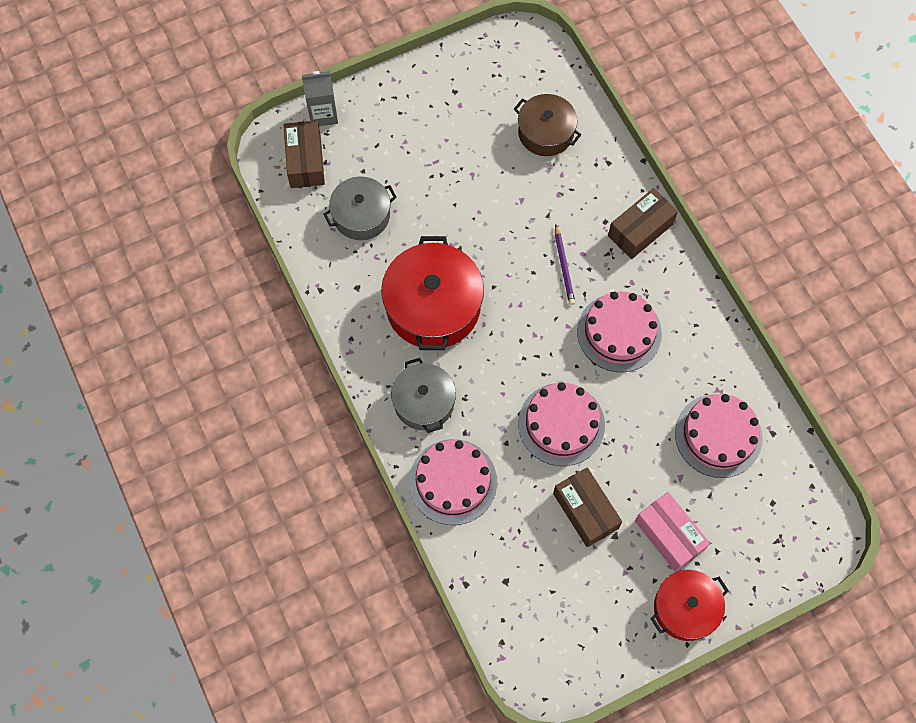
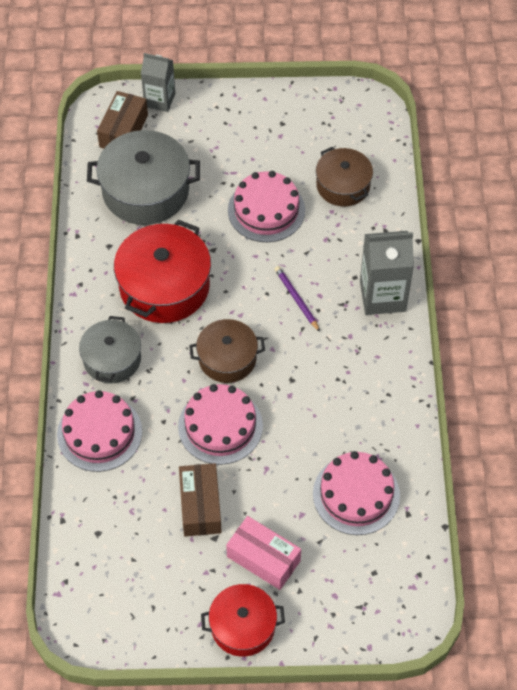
camera: 25 degrees right, 10 degrees down
grey pot [323,177,397,240] -> grey pot [87,130,200,225], size x1.61
purple pencil [555,224,575,305] -> purple pencil turned 135 degrees clockwise [274,266,320,332]
pink cake [577,291,662,372] -> pink cake moved to [228,171,305,242]
brown box [608,188,678,259] -> grey carton [360,231,414,315]
pink box [635,492,710,572] -> pink box turned 45 degrees counterclockwise [226,516,301,590]
none -> brown pot [189,319,265,383]

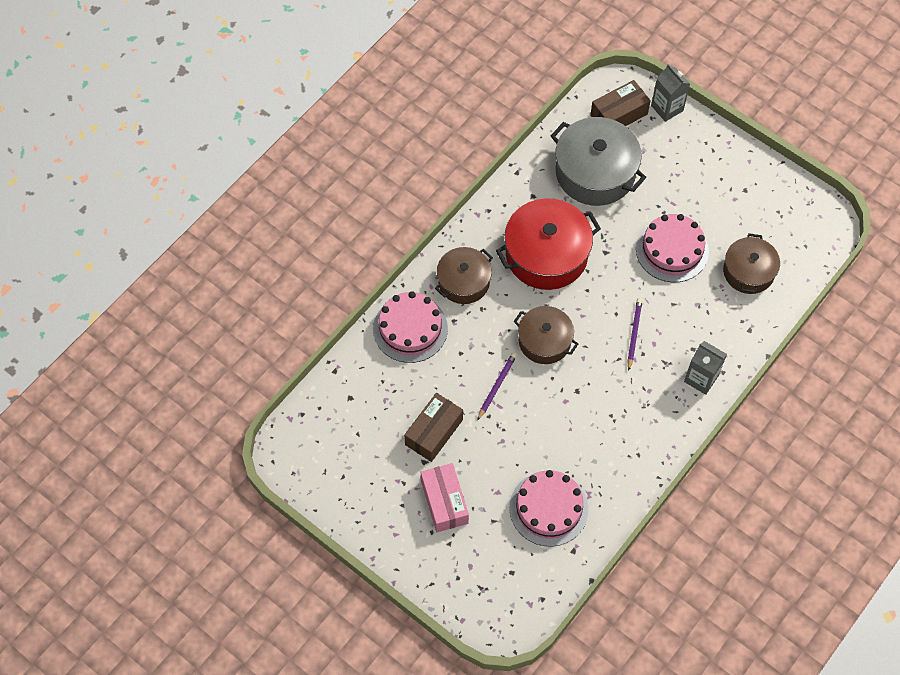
camera: 40 degrees right, 5 degrees up
grey pot [79,316,141,384] -> brown pot [435,247,493,304]
pink cake [178,384,263,465] -> purple pencil [477,353,517,421]
red pot [201,584,285,657] -> none
grey carton [360,231,414,315] -> grey carton [684,341,727,395], size x0.66

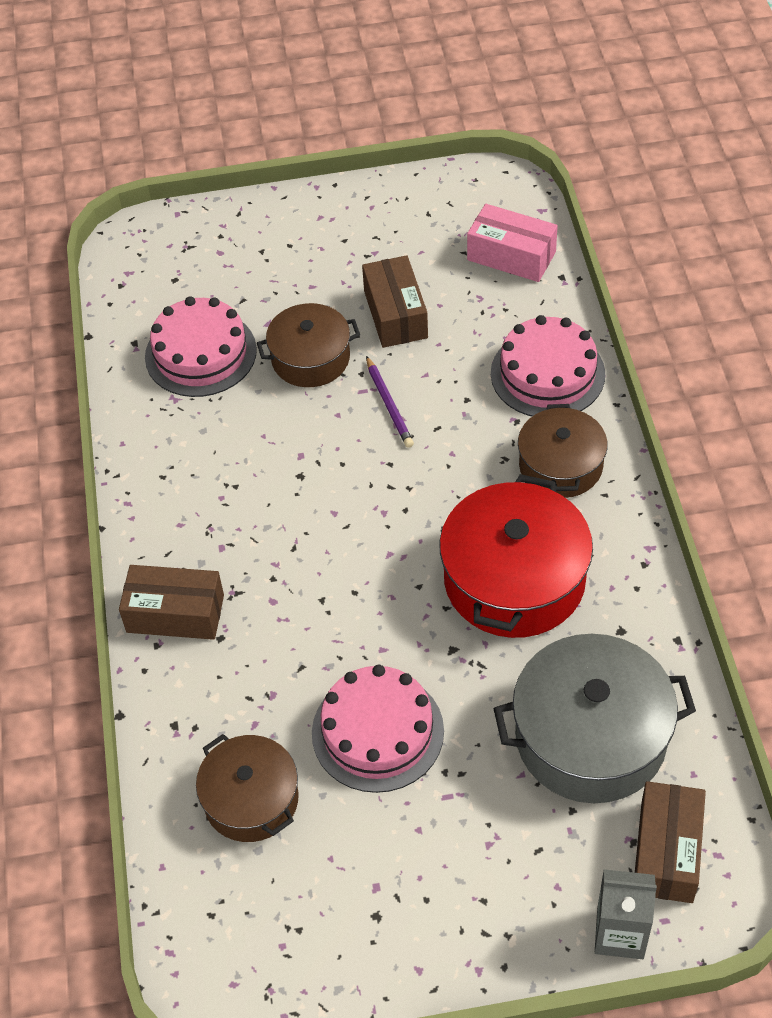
camera: 135 degrees right, 10 degrees down
pink box [421,463,469,532] -> pink box moved to [467,204,558,282]
brown pot [513,306,578,364] -> brown pot moved to [257,303,360,387]
purple pencil [627,298,642,370] -> none
grey carton [684,341,727,395] -> brown box [119,565,224,640]

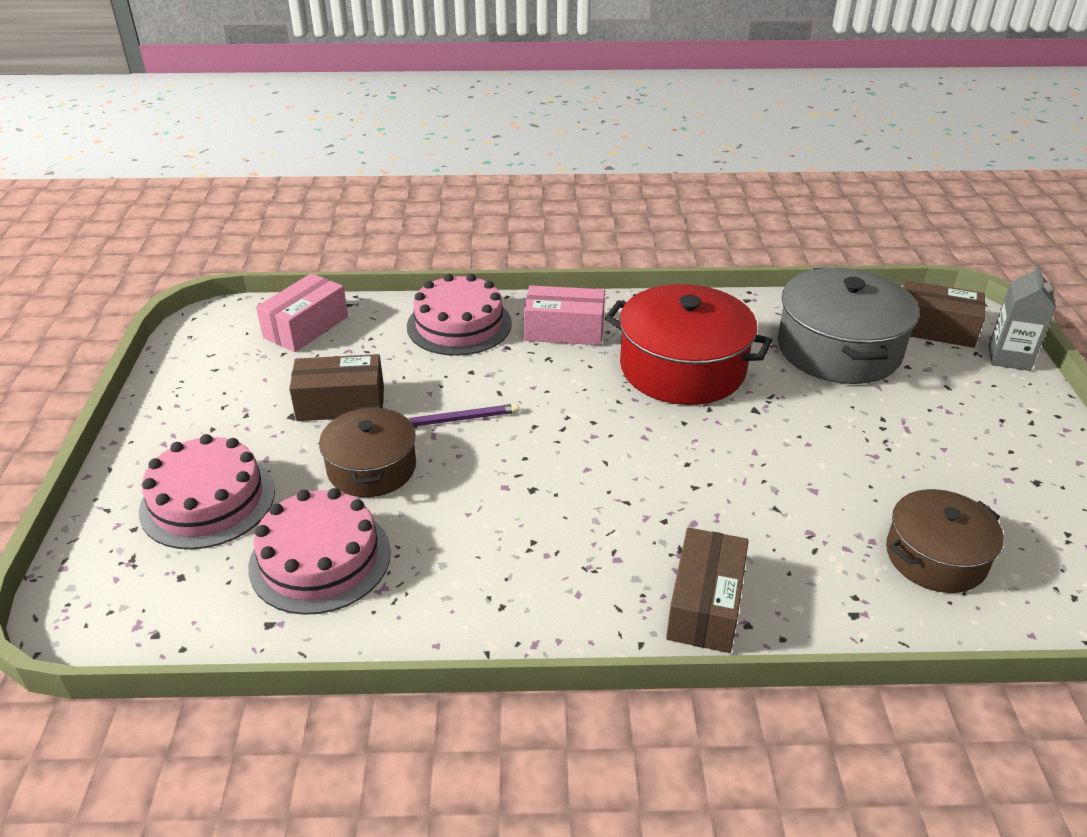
camera: 85 degrees left, 15 degrees down
pink cake [312,665,444,793] -> pink cake moved to [139,434,275,549]
brown pot [518,404,608,498] -> pink box [524,285,605,345]

